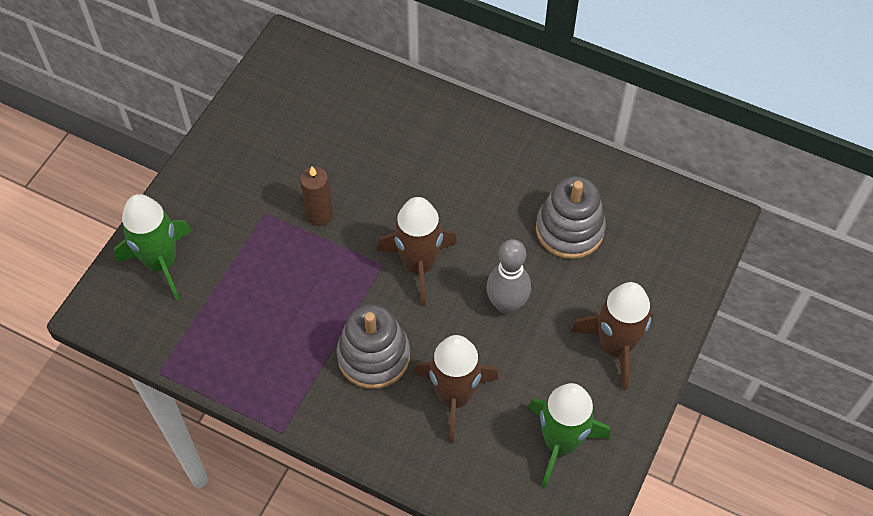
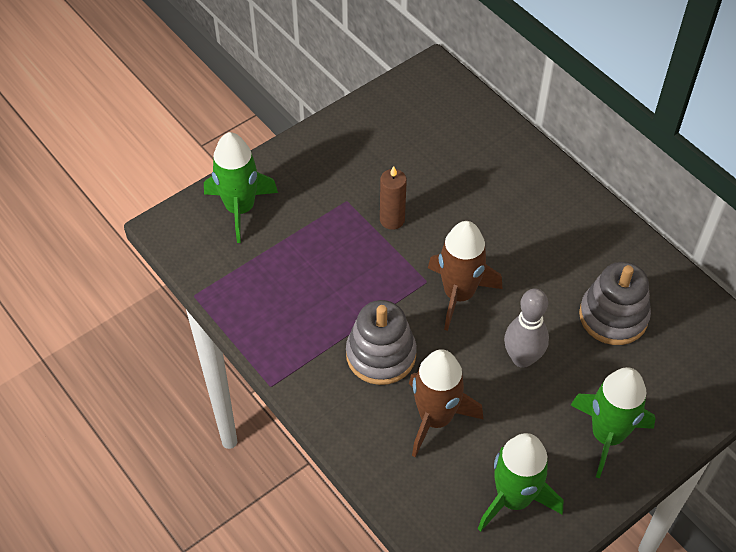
camera: 25 degrees right, 5 degrees down
brown rocket [570,282,654,391] -> green rocket [571,367,656,479]

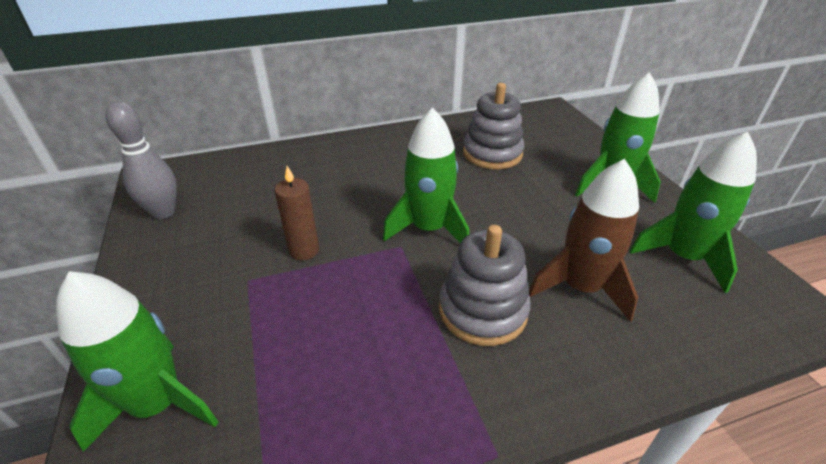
camera: 70 degrees left, 15 degrees down
brown rocket [428,221,503,331] -> green rocket [383,108,469,243]
grey bowling pin [504,288,549,368] -> grey bowling pin moved to [105,102,177,219]

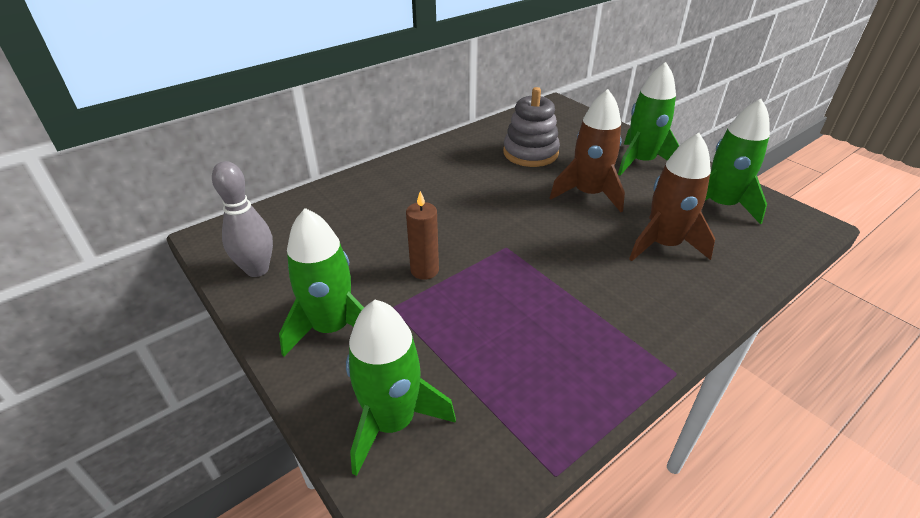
camera: 20 degrees left, 0 degrees up
green rocket [383,108,469,243] -> green rocket moved to [279,208,364,357]
grey stacking toy [439,225,531,346] -> none
none -> brown rocket [550,89,625,212]

